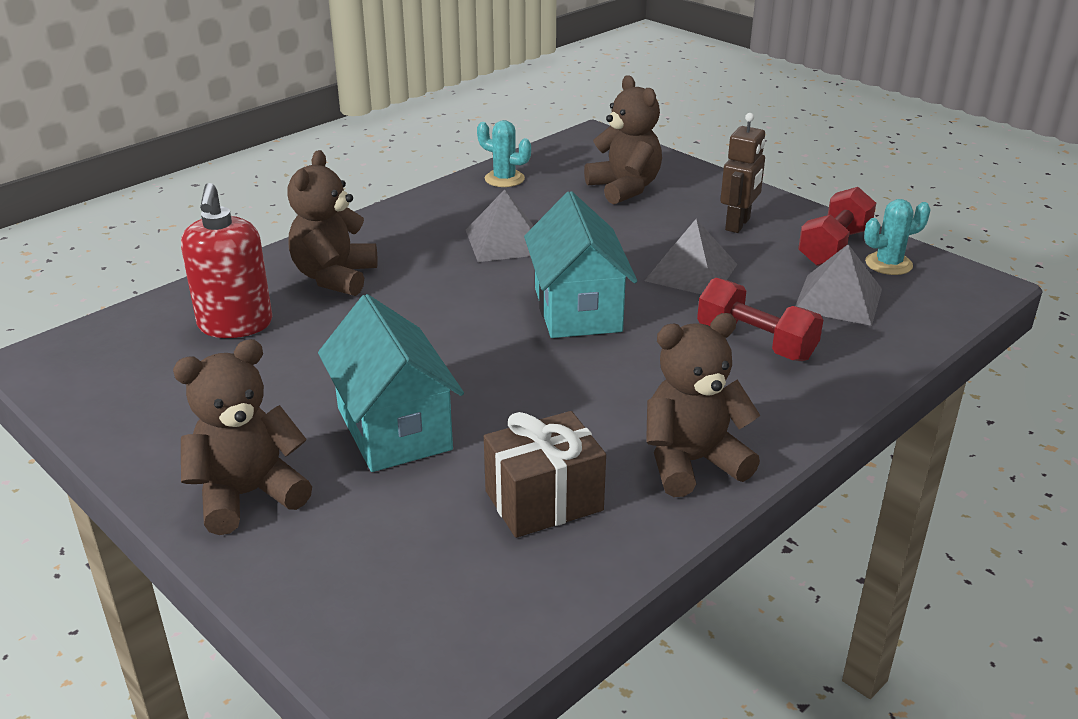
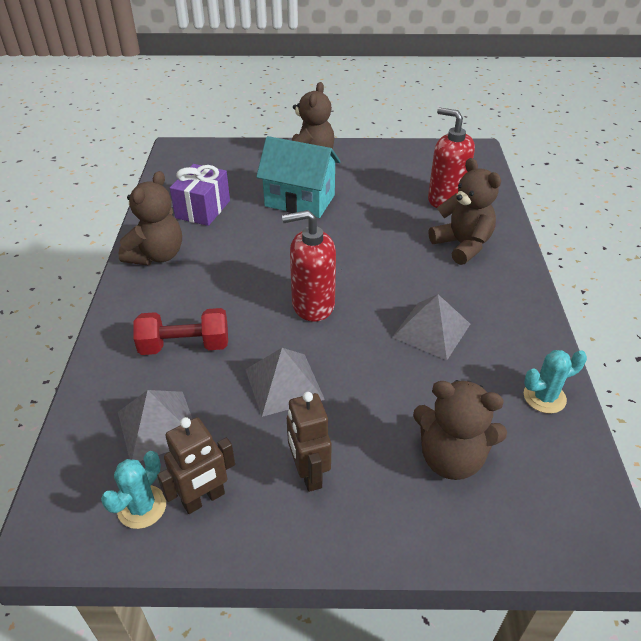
camera: 135 degrees right, 10 degrees up
brown gift [484,411,606,538] -> purple gift [170,164,230,226]
turquoise house [524,191,637,338] -> red soap dispenser [282,210,336,322]
red dumbbell [798,187,876,266] -> brown robot [157,417,235,514]

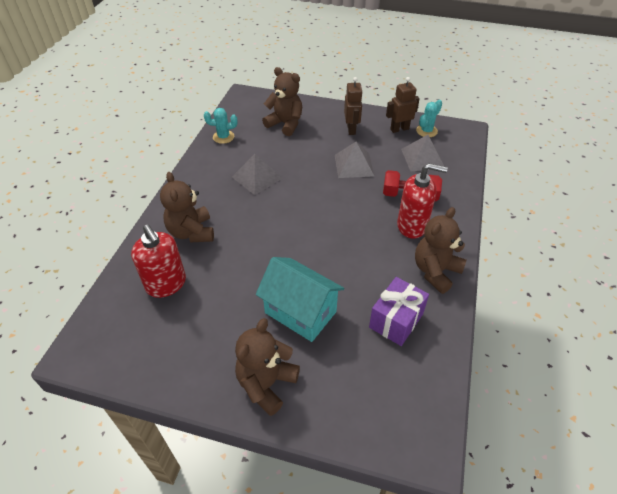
camera: 165 degrees left, 5 degrees up
red soap dispenser [282,210,336,322] -> red soap dispenser moved to [397,163,448,239]

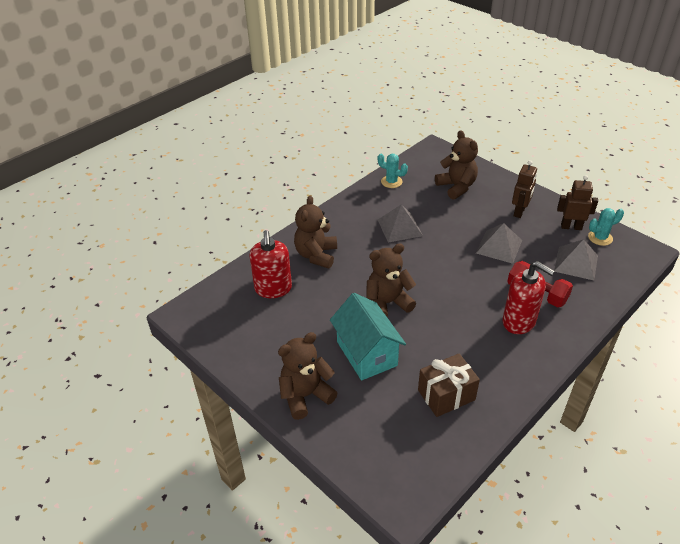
camera: 30 degrees right, 5 degrees down
purple gift [369,277,429,346] -> brown gift [418,353,480,417]
brown teddy bear [415,207,467,294] -> brown teddy bear moved to [366,244,416,317]

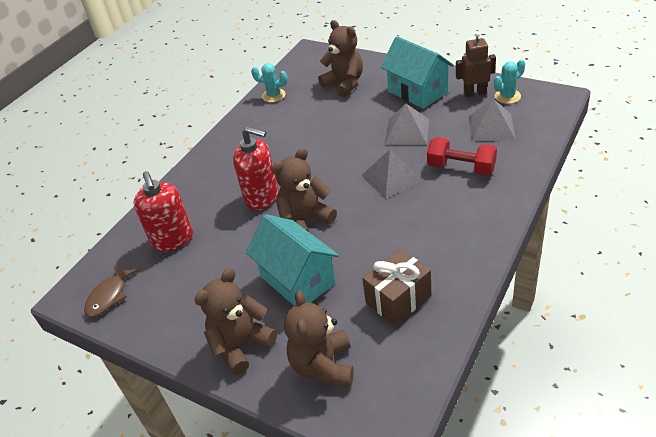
camera: 10 degrees left, 0 degrees up
brown teddy bear [294,196,337,269] -> brown teddy bear moved to [284,290,354,387]
grey pyramid [378,204,423,243] -> grey pyramid moved to [362,149,423,199]
red soap dispenser [503,261,555,334] -> red soap dispenser moved to [233,126,279,210]
brown robot [512,160,537,218] -> turquoise house [381,36,454,109]
none -> brown fish [84,265,139,317]

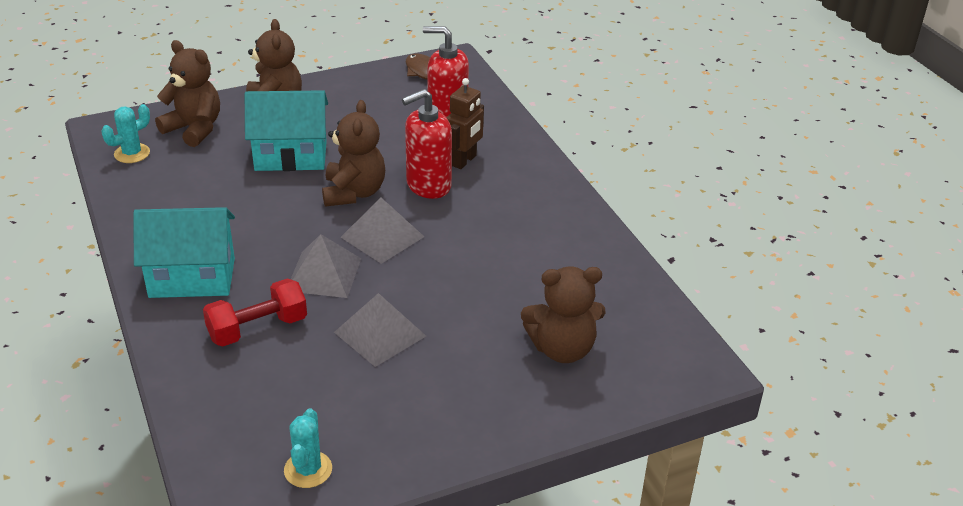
camera: 120 degrees right, 5 degrees down
turquoise cactus [251,63,288,102] -> turquoise cactus moved to [101,104,150,163]
brown gift [362,249,431,326] -> none
turquoise house [381,36,454,109] -> turquoise house moved to [133,207,235,298]
brown robot [456,32,496,97] -> brown robot moved to [447,78,484,169]
grey pyramid [469,99,516,141] -> grey pyramid moved to [341,198,424,264]

